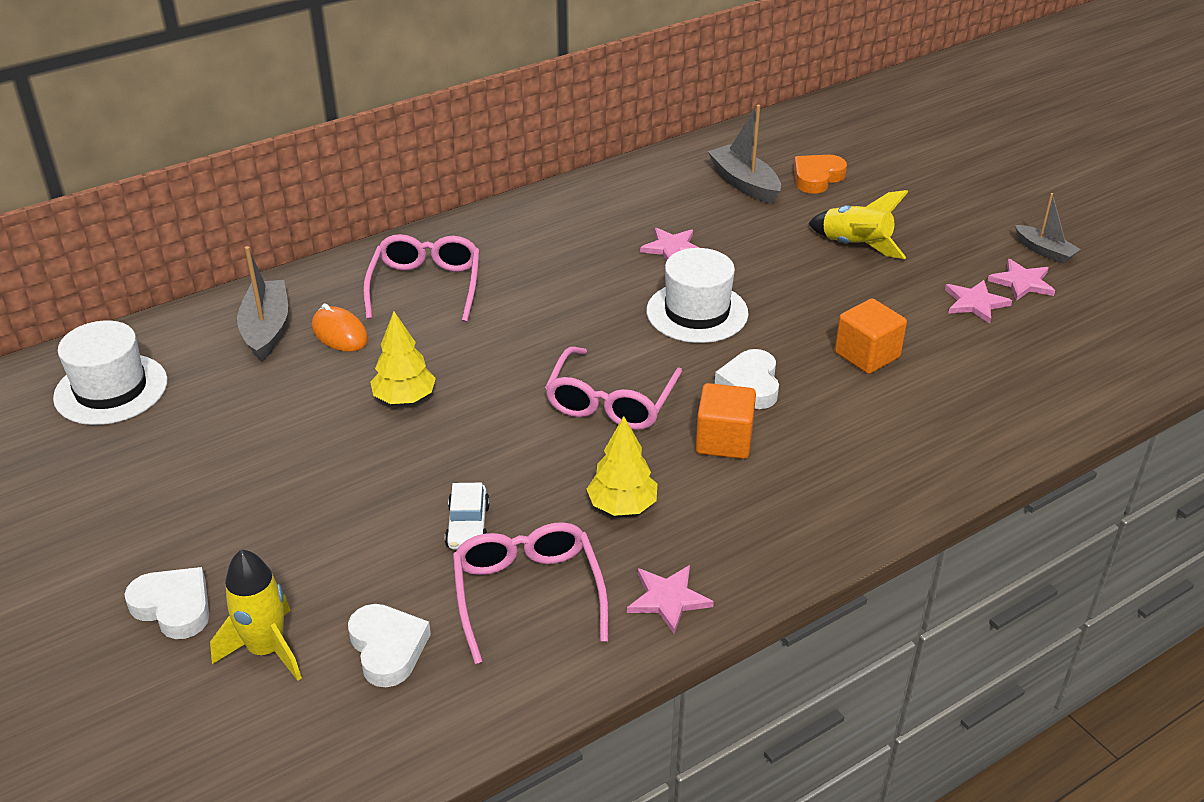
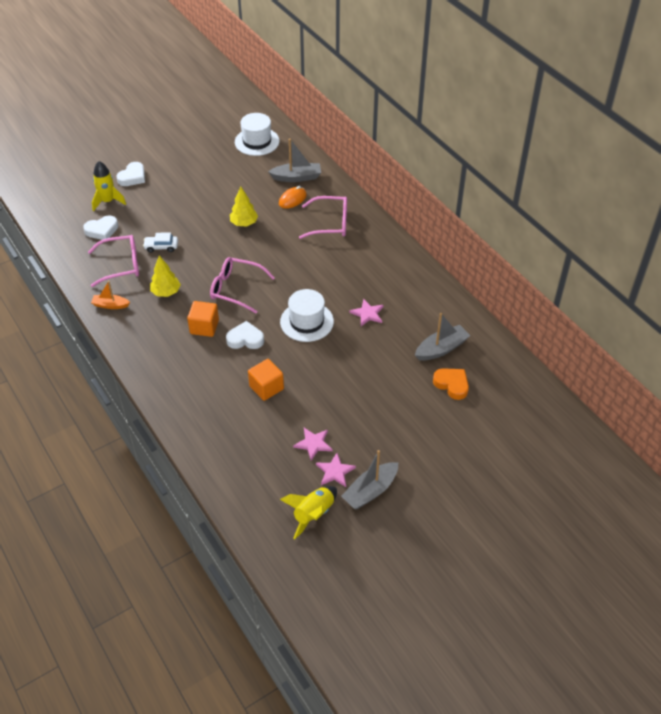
camera: 90 degrees right, 10 degrees up
pink star [627,565,714,634] -> orange boat [91,281,130,309]
yellow rocket [808,190,908,259] -> yellow rocket moved to [280,486,337,539]
grey boat [1015,193,1081,264] -> grey boat [341,450,398,510], size x1.55

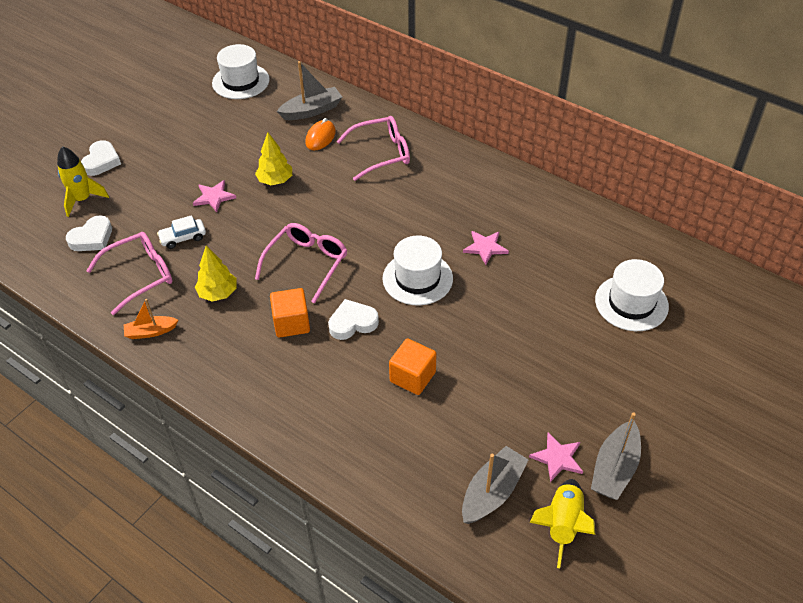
camera: 20 degrees left, 0 degrees up
pink glasses [210,257,275,313] -> pink glasses turned 120 degrees clockwise [255,223,347,303]
pink star [293,428,333,461] -> pink star moved to [193,180,236,212]
grey boat [415,313,471,361] -> grey boat moved to [462,446,529,524]
orange heart [433,368,469,400] -> white hat [595,259,669,331]

